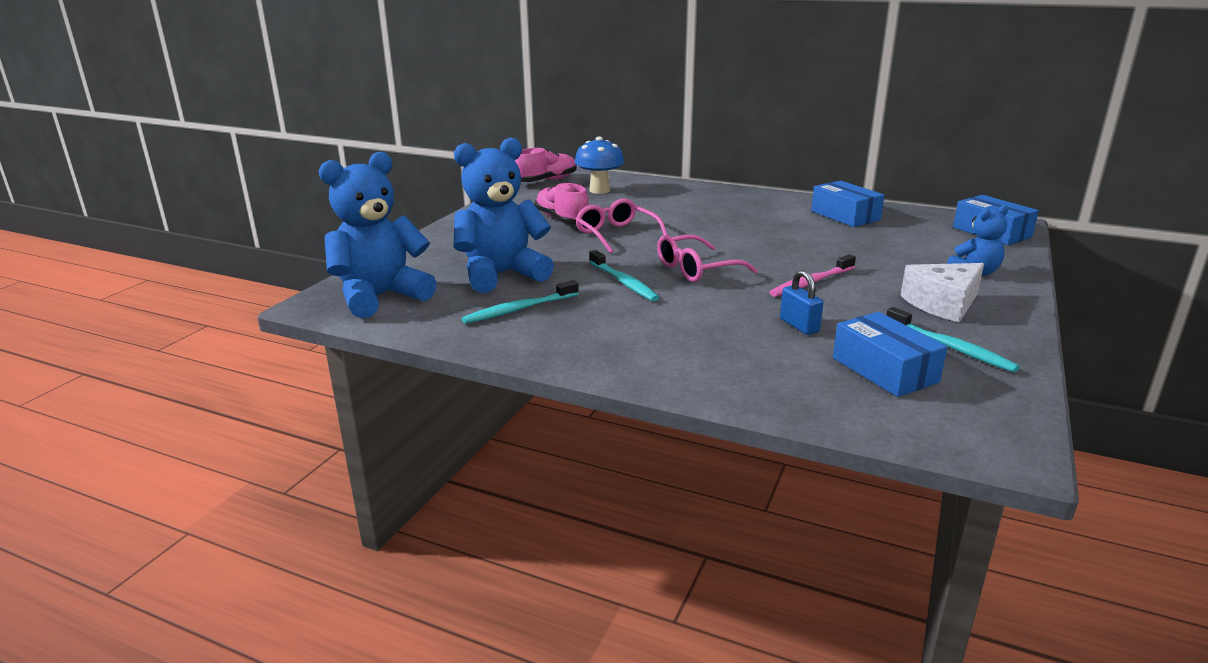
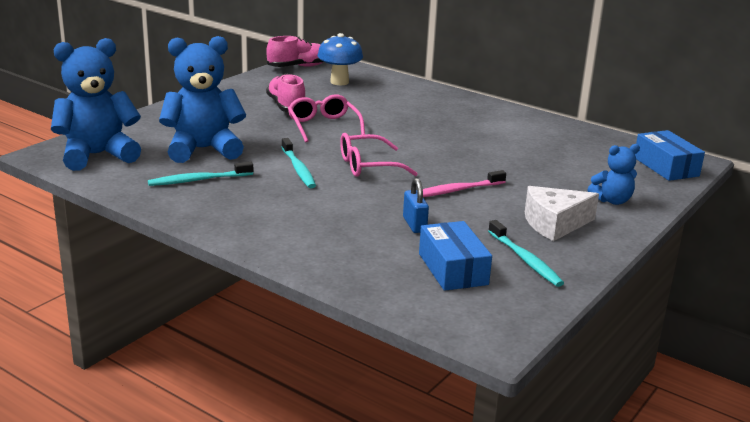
camera: 10 degrees right, 0 degrees up
blue box [811,181,885,227] -> none

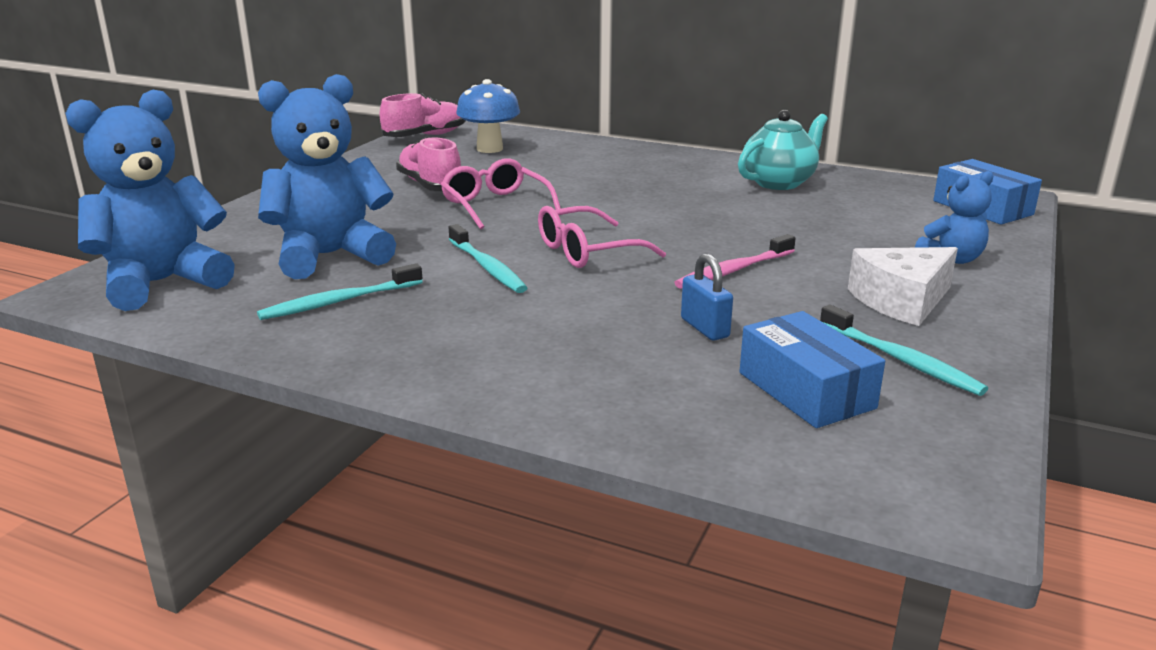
camera: 10 degrees left, 0 degrees up
none -> turquoise teapot [738,110,828,190]

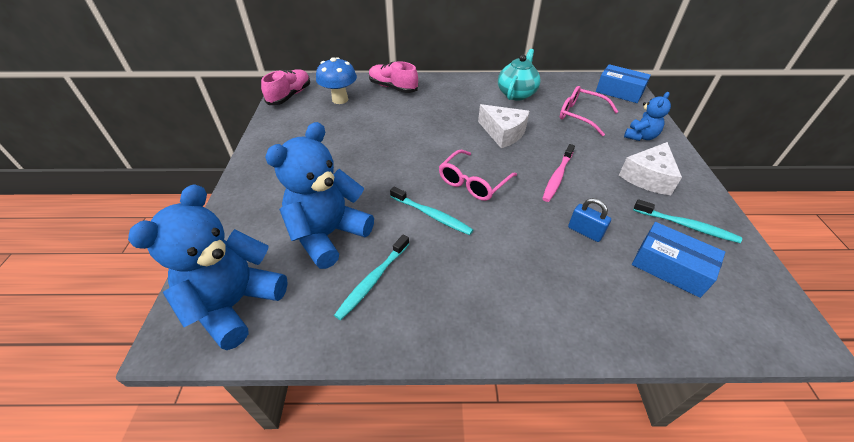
camera: 25 degrees left, 20 degrees up
pink shoe [396,136,461,191] -> pink shoe moved to [369,61,418,93]
pink glasses [441,158,561,229] -> pink glasses moved to [560,86,618,136]
none -> white cheese [478,104,529,148]

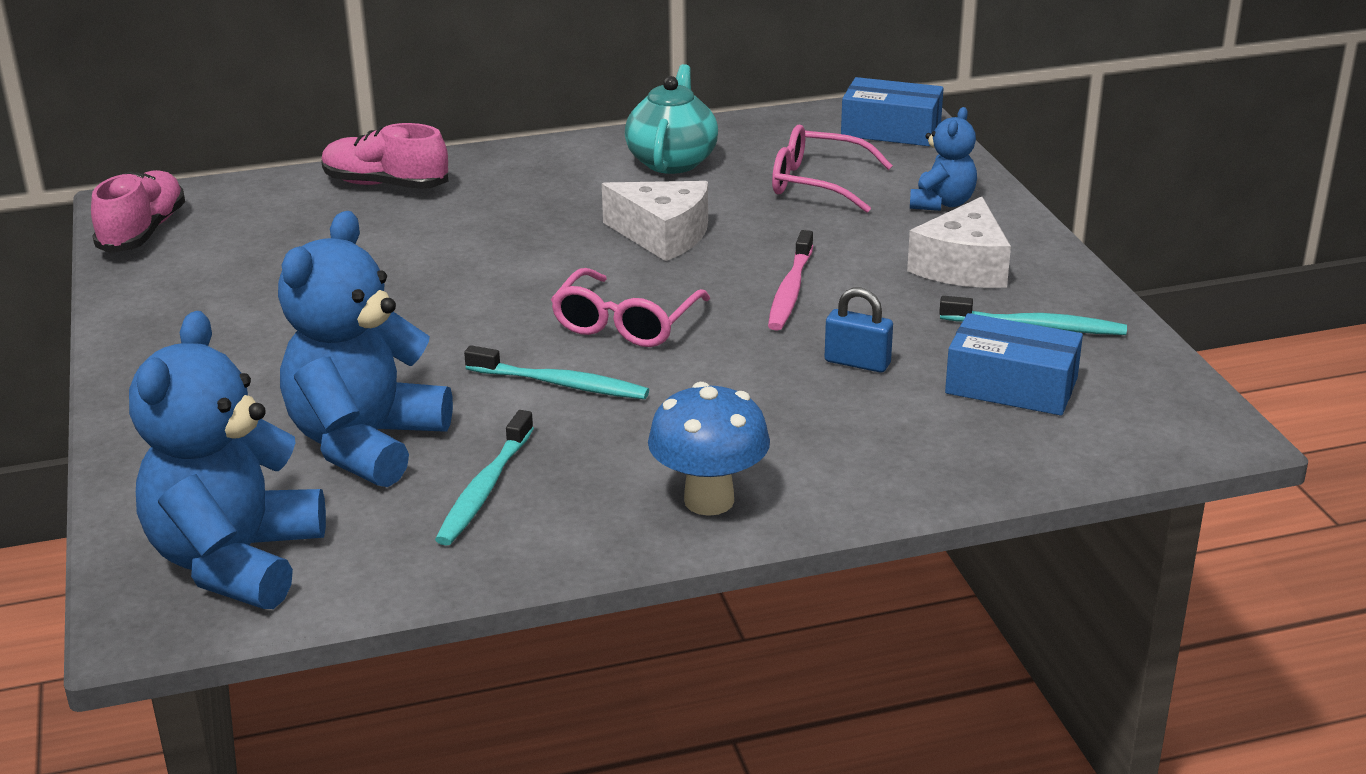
camera: 15 degrees left, 15 degrees down
blue mushroom [316,57,357,104] -> blue mushroom moved to [648,382,770,516]

